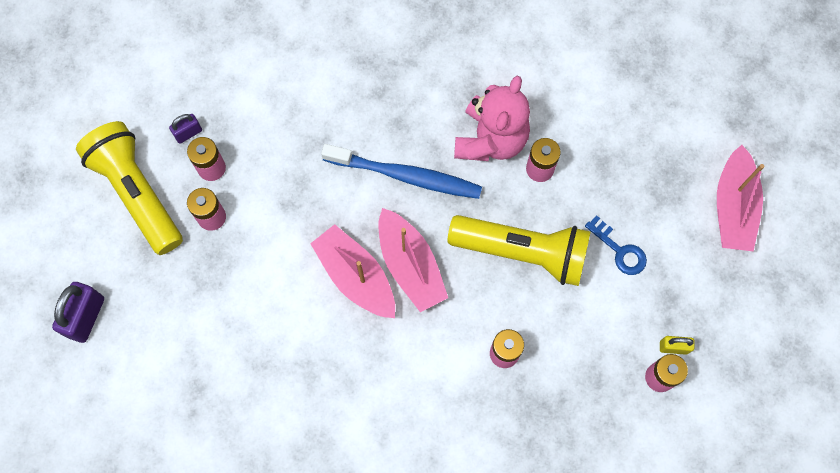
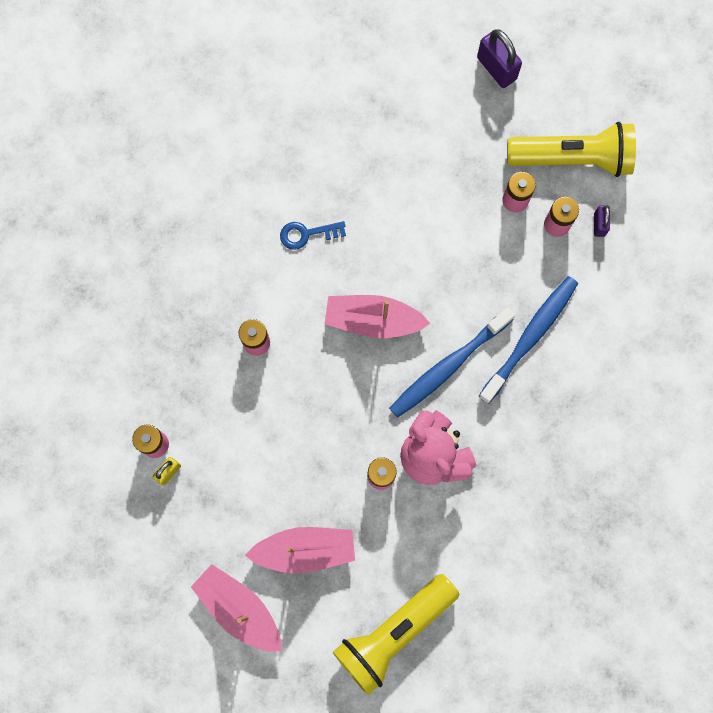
camera: 125 degrees right, 5 degrees up
pink boat [310,224,395,318] -> pink boat moved to [245,527,355,573]
yellow flashlight [447,215,591,286] -> yellow flashlight moved to [333,574,460,695]
blue key [585,215,647,275] -> blue key moved to [280,221,346,250]
none -> blue toothbrush [478,276,578,404]

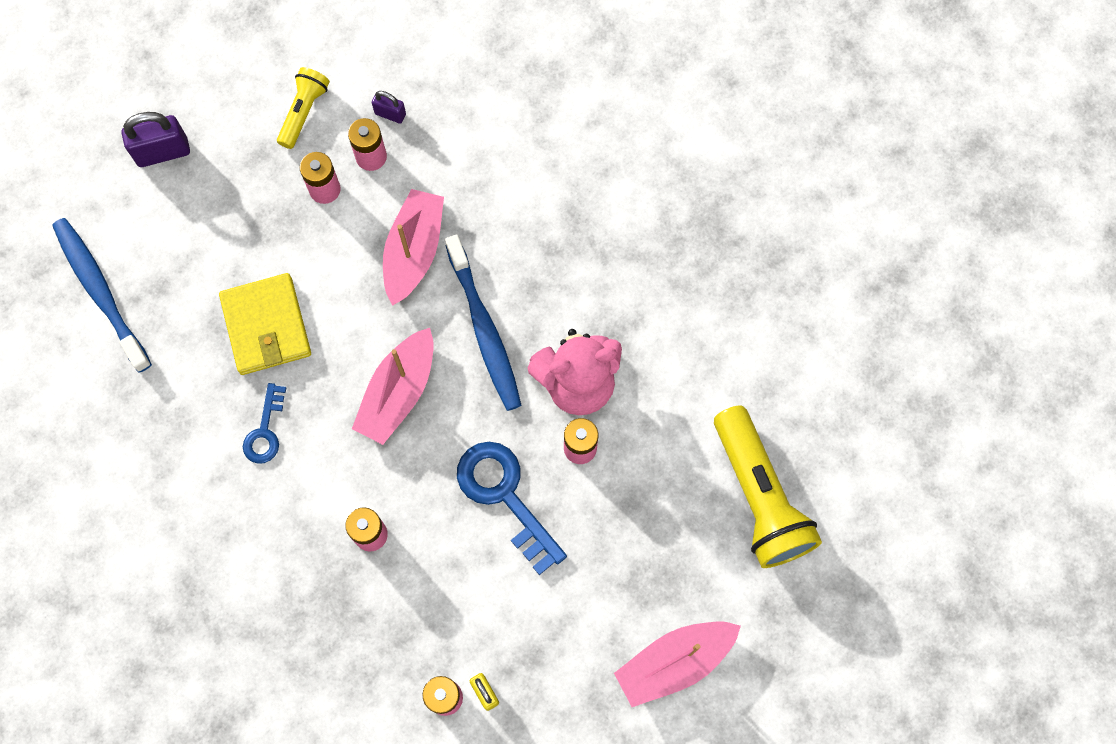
camera: 70 degrees left, 5 degrees down
pink boat [245,527,355,573] -> pink boat moved to [383,189,444,306]
blue toothbrush [478,276,578,404] -> blue toothbrush moved to [52,218,152,373]
yellow flashlight [507,122,636,177] -> yellow flashlight [277,67,330,149], size x0.54
none -> yellow wallet [219,273,311,375]
none -> blue key [457,442,567,575]

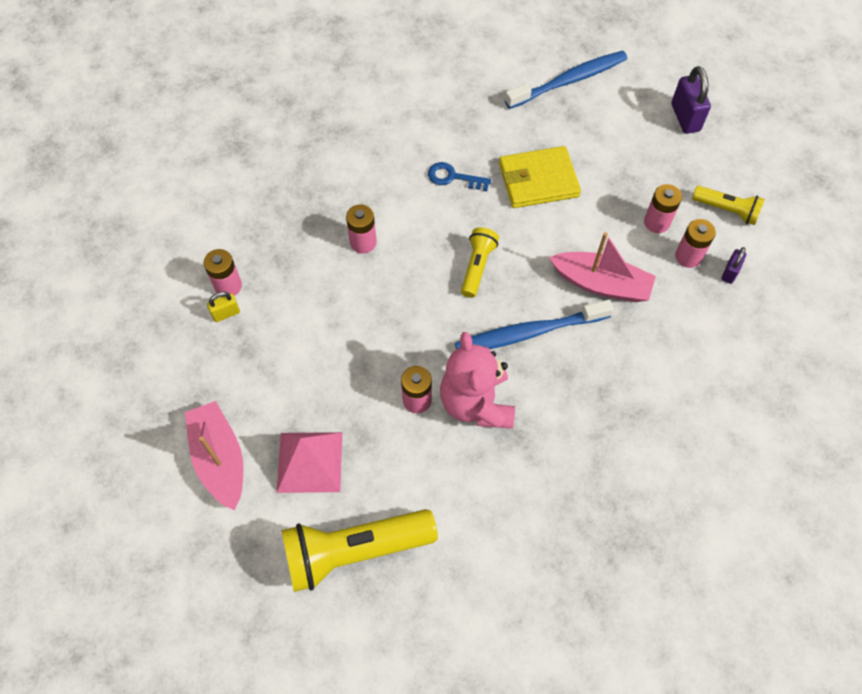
camera: 95 degrees right, 10 degrees down
pink boat [352,328,434,445] -> yellow flashlight [461,227,499,298]
blue key [457,442,567,575] -> none
none -> pink pyramid [277,432,342,493]

